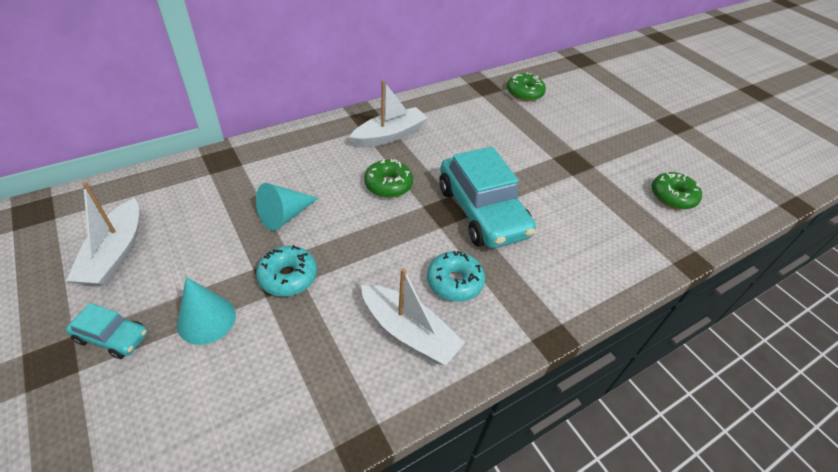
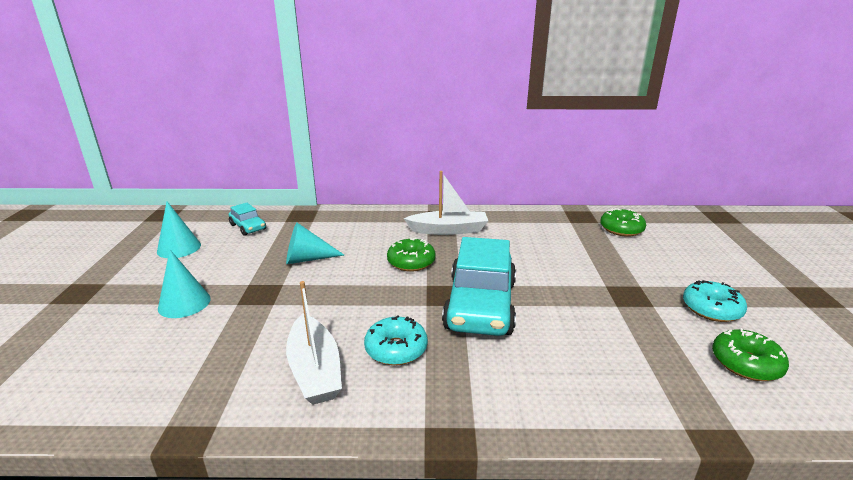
camera: 35 degrees right, 20 degrees down
white boat [66,182,139,286] -> turquoise cone [157,201,201,258]
turquoise car [66,303,148,359] -> turquoise car moved to [229,203,266,236]
turquoise donut [256,245,317,296] -> turquoise donut moved to [683,280,747,322]

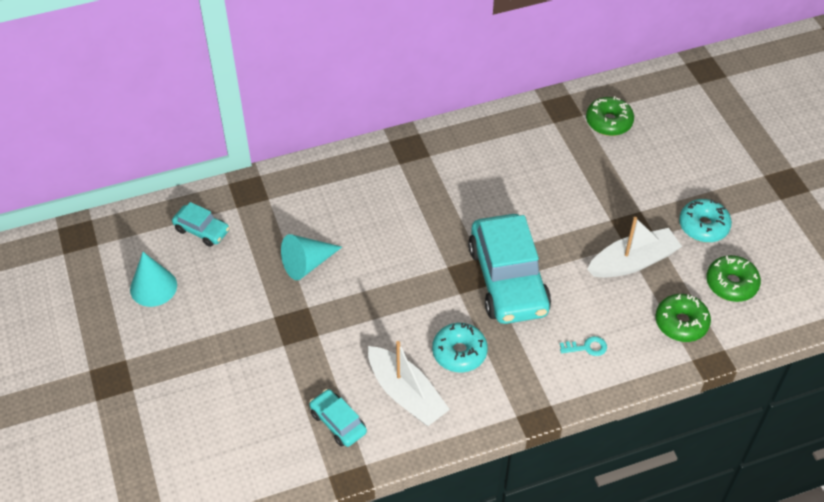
camera: 20 degrees left, 25 degrees up
turquoise cone [158,250,211,318] -> none
green donut [387,238,436,272] -> green donut moved to [655,294,711,342]
white boat [403,171,488,235] -> white boat moved to [587,217,682,278]
none -> turquoise car [309,389,367,447]
none -> turquoise key [560,336,607,356]

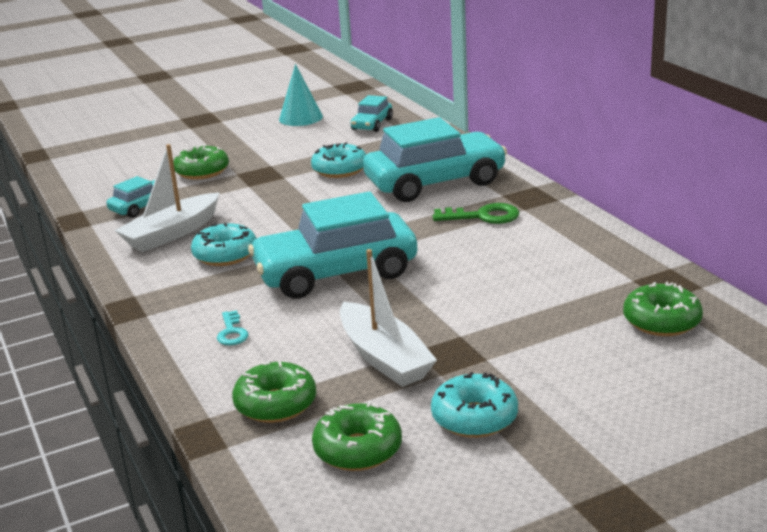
camera: 85 degrees right, 25 degrees down
turquoise cone [281,234,342,280] -> turquoise donut [311,142,366,178]
none -> green donut [173,144,229,180]
none -> turquoise car [363,117,507,202]
none -> green key [433,203,519,224]

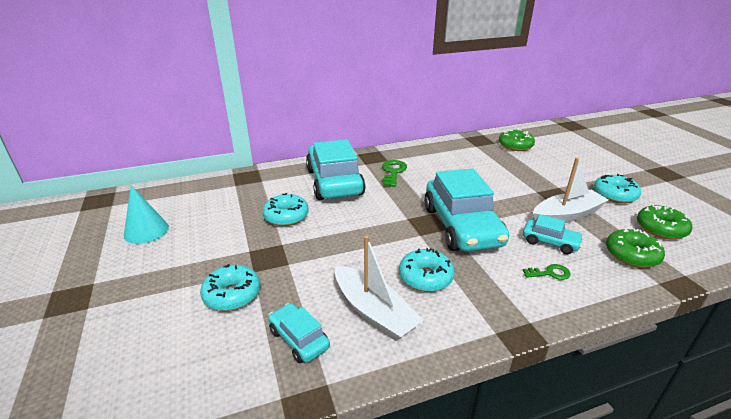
camera: 85 degrees left, 5 degrees up
green donut [173,144,229,180] -> turquoise donut [200,264,260,311]
turquoise key [217,310,249,345] -> green key [523,264,570,280]
turquoise car [351,95,393,132] -> turquoise car moved to [523,214,584,254]

